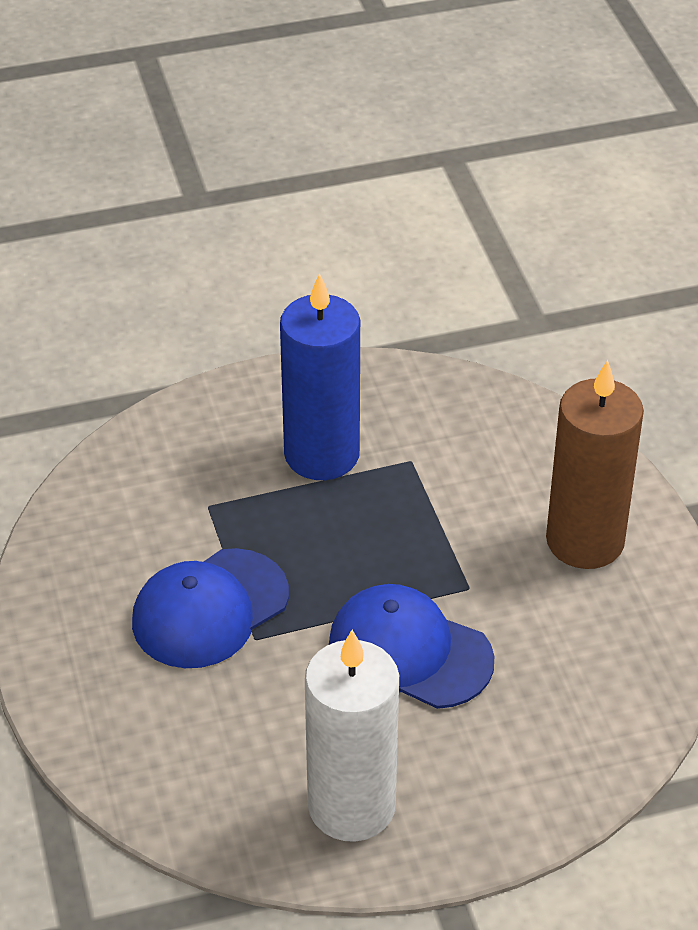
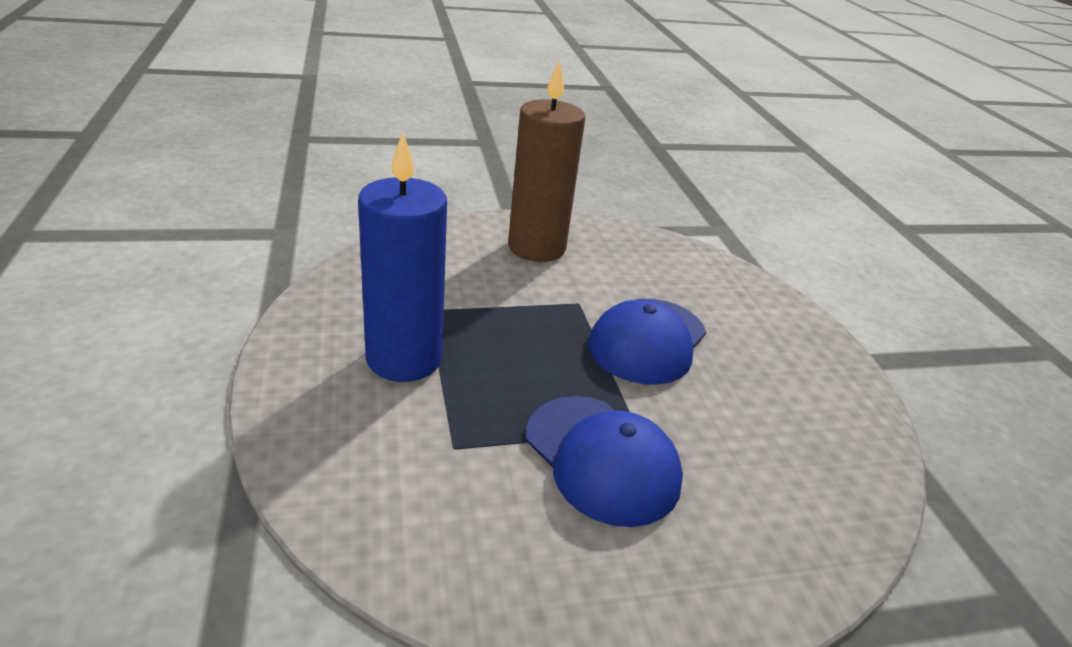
camera: 90 degrees left, 10 degrees down
white candle [305,630,399,842] -> none

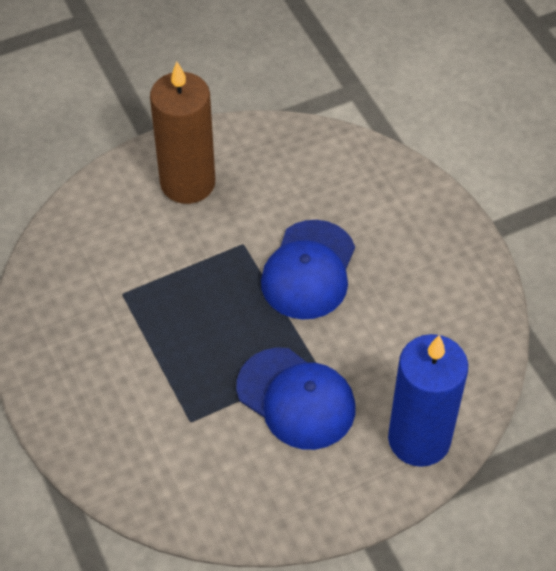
camera: 10 degrees left, 20 degrees up
blue candle [358,132,447,382] -> blue candle moved to [388,334,468,467]

